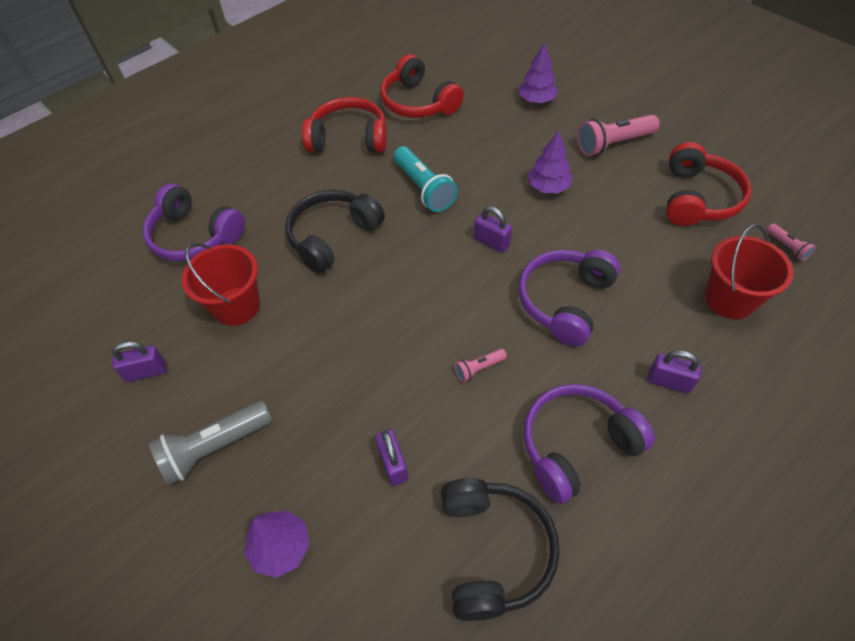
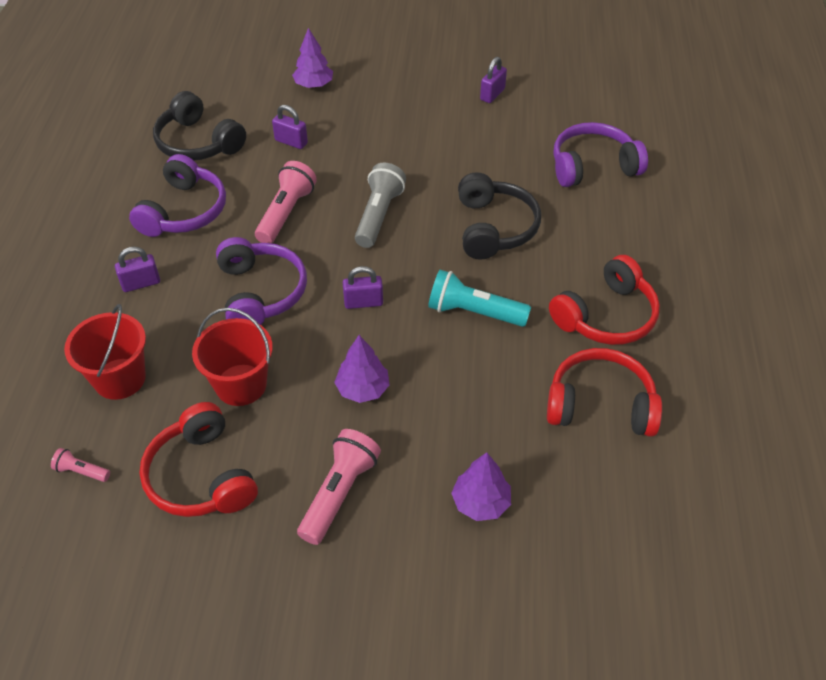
camera: 135 degrees right, 5 degrees down
grey flashlight [149,401,272,485] -> grey flashlight moved to [355,162,406,248]
red bucket [182,243,260,326] -> red bucket moved to [192,308,273,406]
pink flashlight [454,349,507,382] -> pink flashlight [255,161,317,243], size x2.00

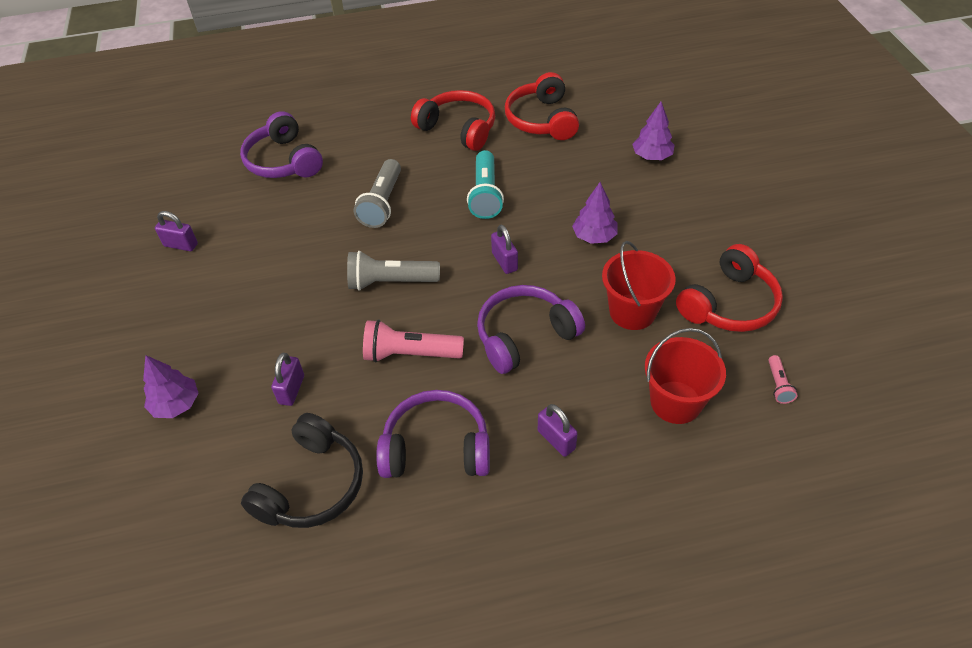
camera: 105 degrees left, 0 degrees up
pink flashlight [297,429,381,545] -> none
black headphones [458,172,541,259] -> grey flashlight [354,159,401,228]

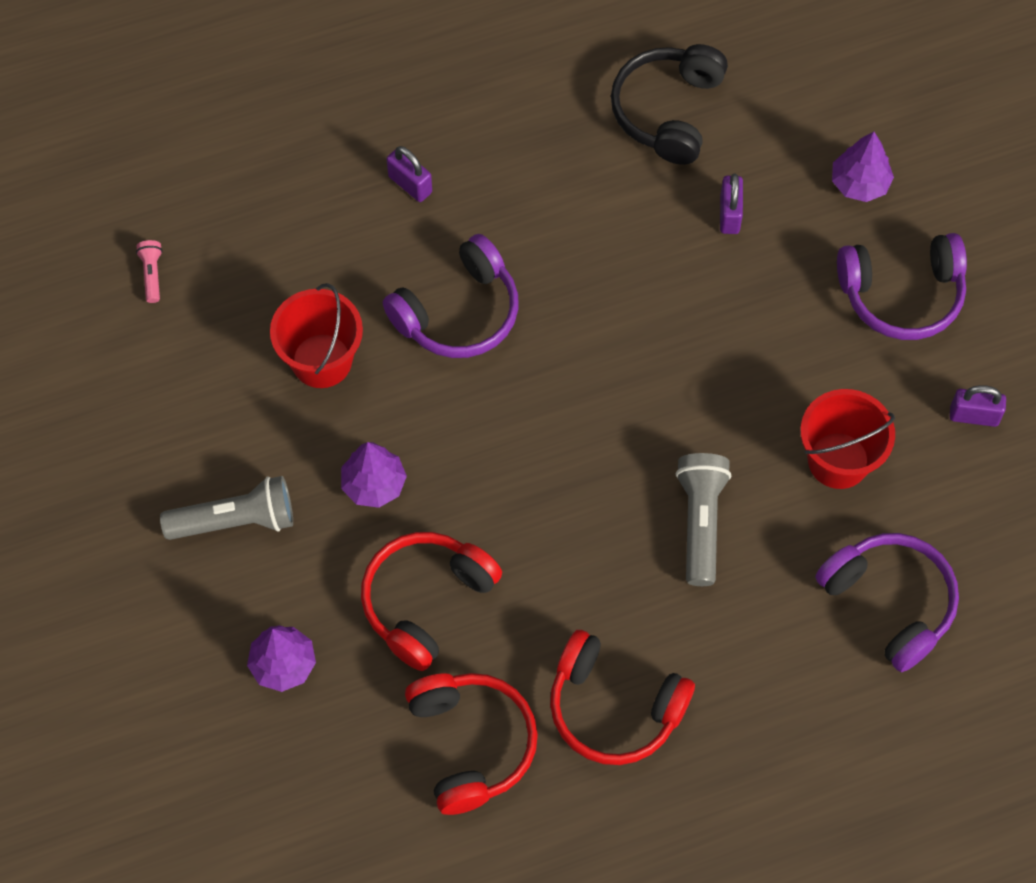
camera: 170 degrees right, 15 degrees up
grey flashlight [347,251,440,291] -> grey flashlight moved to [160,476,293,540]
pink flashlight [363,320,464,363] -> none
purple headphones [376,390,490,478] -> purple headphones moved to [837,233,967,340]
turquoise flashlight [467,150,504,219] -> none
purple padlock [491,225,518,274] -> none
red bucket [645,328,726,424] -> red bucket moved to [800,389,895,489]
red headphones [676,244,783,332] -> red headphones moved to [361,532,502,671]

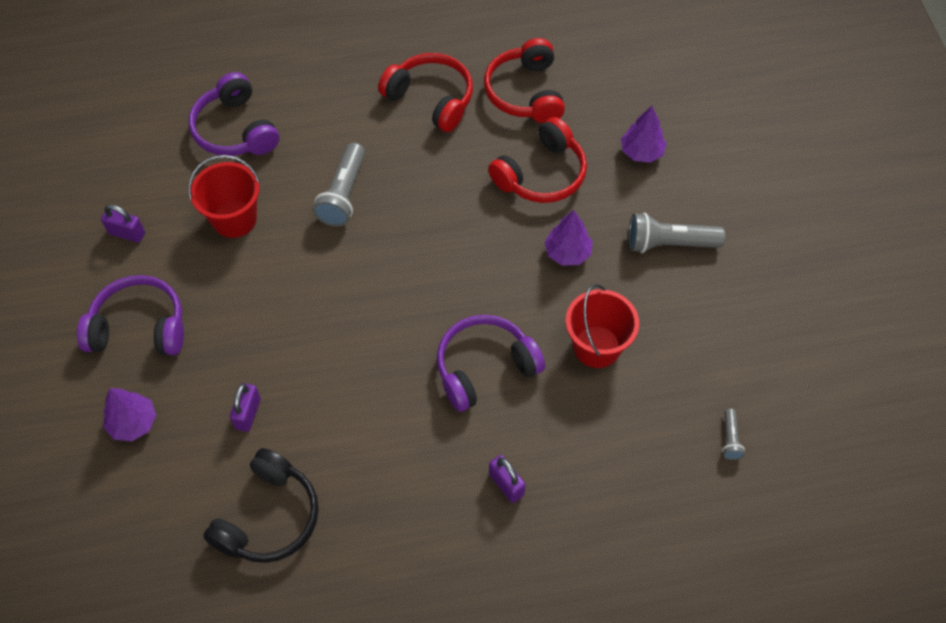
camera: 170 degrees left, 5 degrees down
pink flashlight [136,240,163,303] -> grey flashlight [722,409,745,460]

